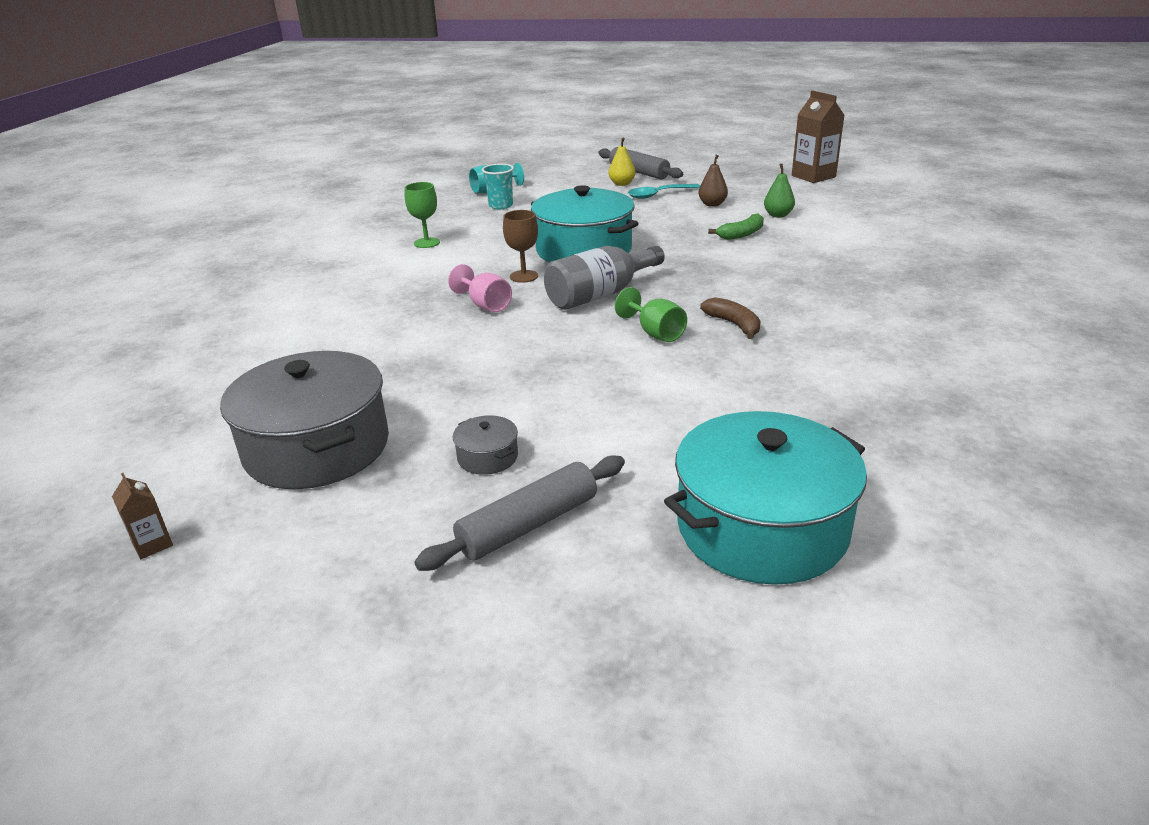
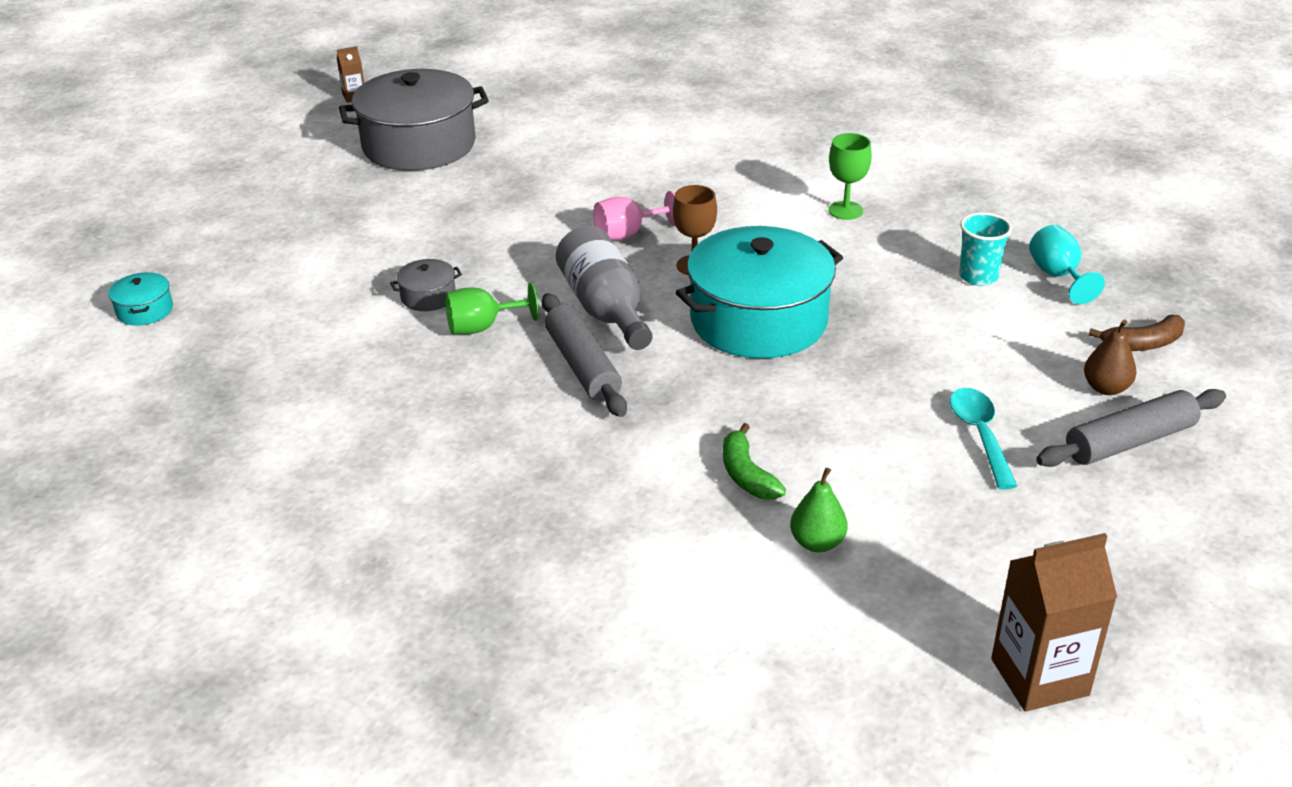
camera: 105 degrees right, 5 degrees up
grey rolling pin [414,455,625,571] -> grey rolling pin moved to [542,293,627,417]
grey pot [453,415,518,475] -> grey pot moved to [390,259,462,311]
yellow pear [609,138,635,186] -> none
turquoise pot [664,411,867,585] -> turquoise pot [108,272,173,326], size x0.41
brown pear [698,155,728,207] -> brown pear moved to [1084,320,1136,395]
brown banana [700,297,761,339] -> brown banana moved to [1089,315,1185,351]

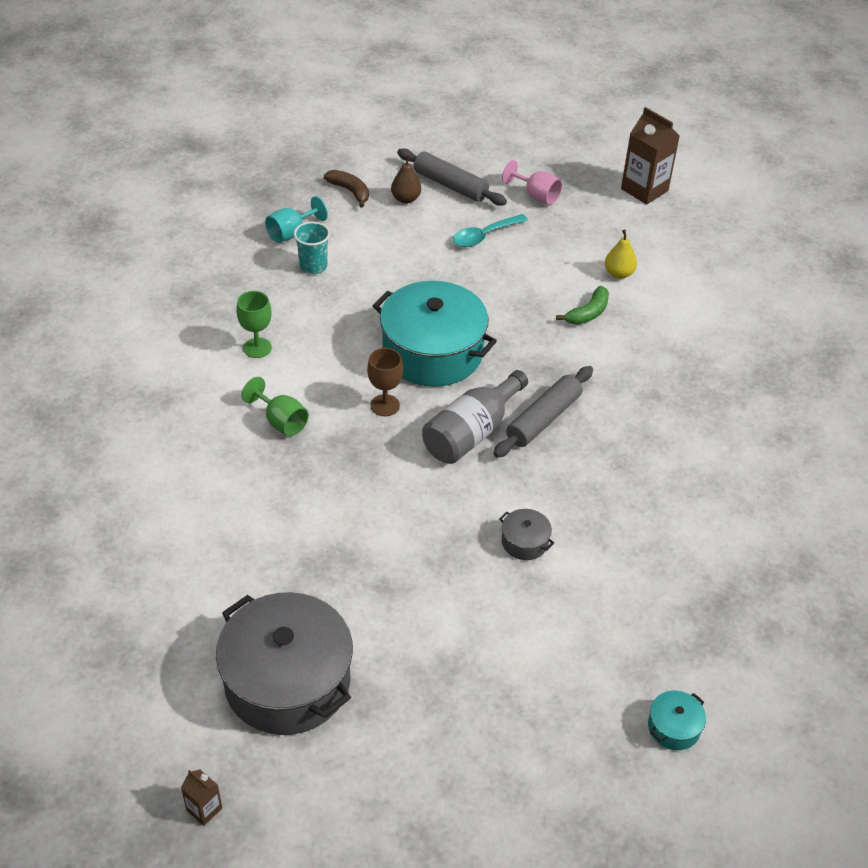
camera: 120 degrees left, 10 degrees up
green goblet [445,283,539,335] -> green goblet moved to [241,377,309,436]
pink goblet [594,191,675,240] -> pink goblet moved to [502,160,562,205]
green pear [790,467,848,552] -> yellow pear [605,229,637,279]

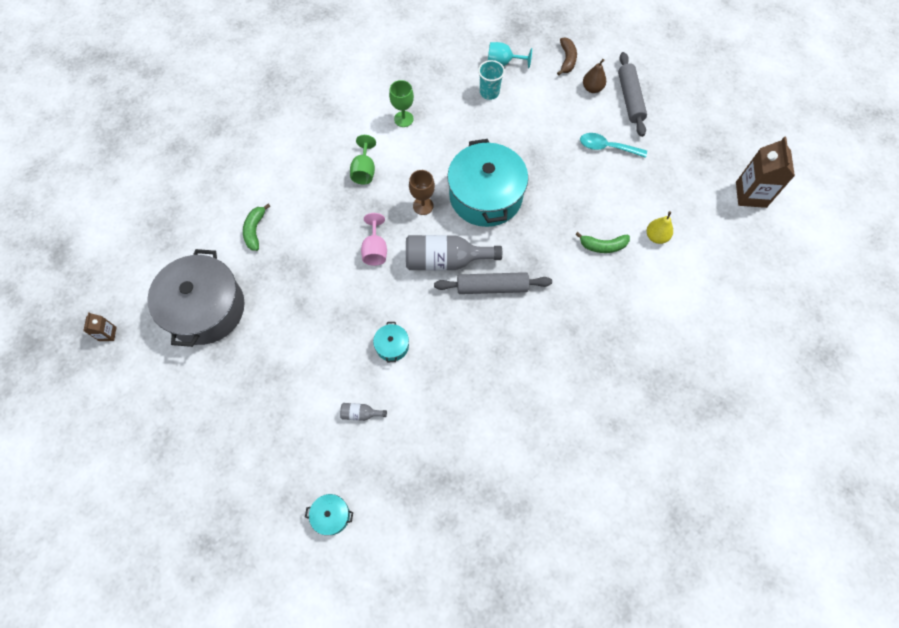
camera: 50 degrees right, 20 degrees up
grey pot [499,509,554,560] -> turquoise pot [373,322,409,362]
pink goblet [502,160,562,205] -> pink goblet moved to [361,213,387,266]
none -> green banana [243,204,270,251]
none -> grey bottle [340,403,387,421]

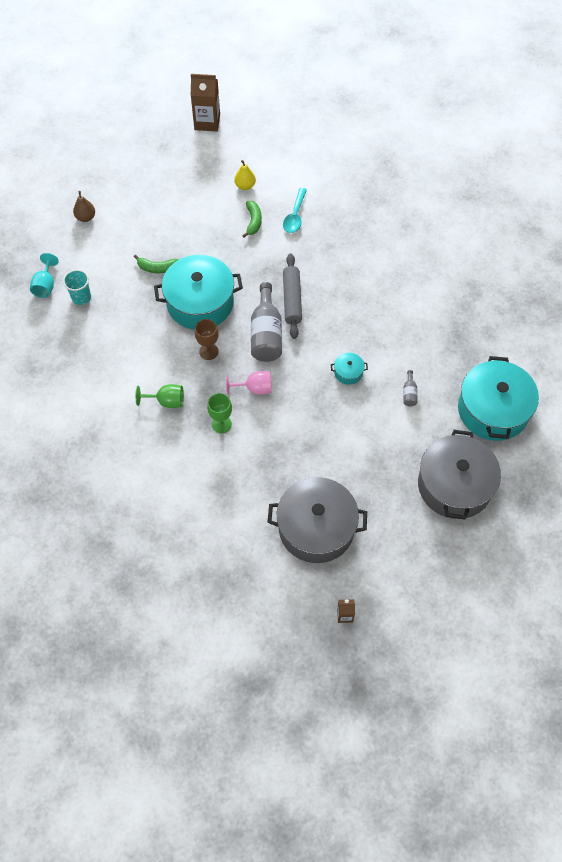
camera: 90 degrees left, 5 degrees down
green banana [243,204,270,251] -> green banana moved to [134,255,179,273]
turquoise pot [305,494,353,535] -> turquoise pot [458,356,539,441], size x2.43
green goblet [389,80,414,127] -> green goblet moved to [207,393,232,433]
brown banana [557,38,577,76] -> none
turquoise spoon [580,133,647,158] -> turquoise spoon moved to [283,188,307,233]
grey rolling pin [618,52,647,137] -> none
none -> grey pot [418,430,501,520]

